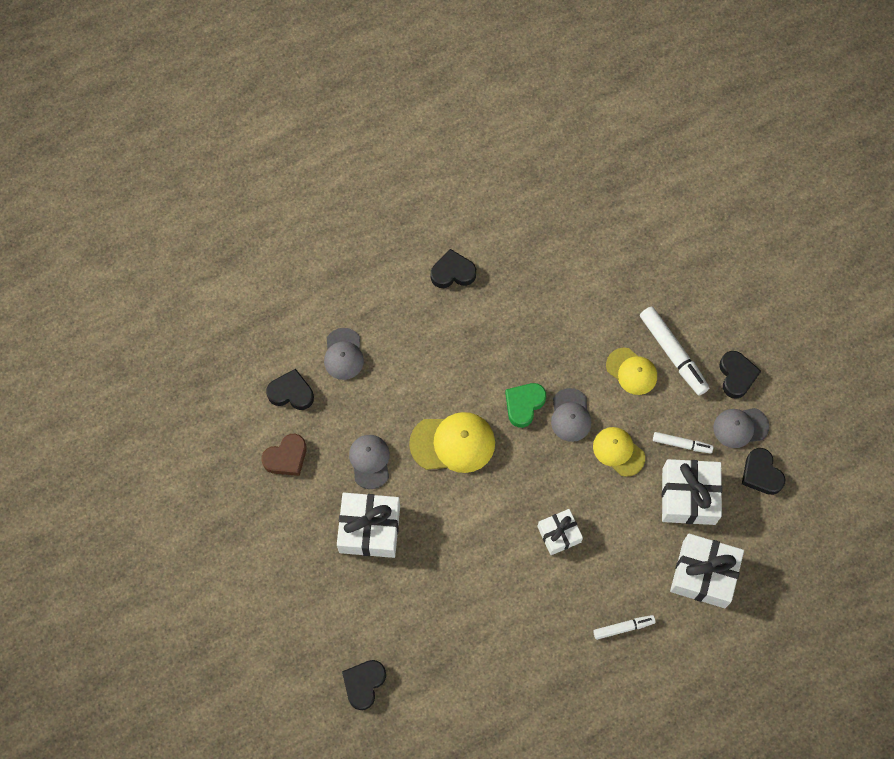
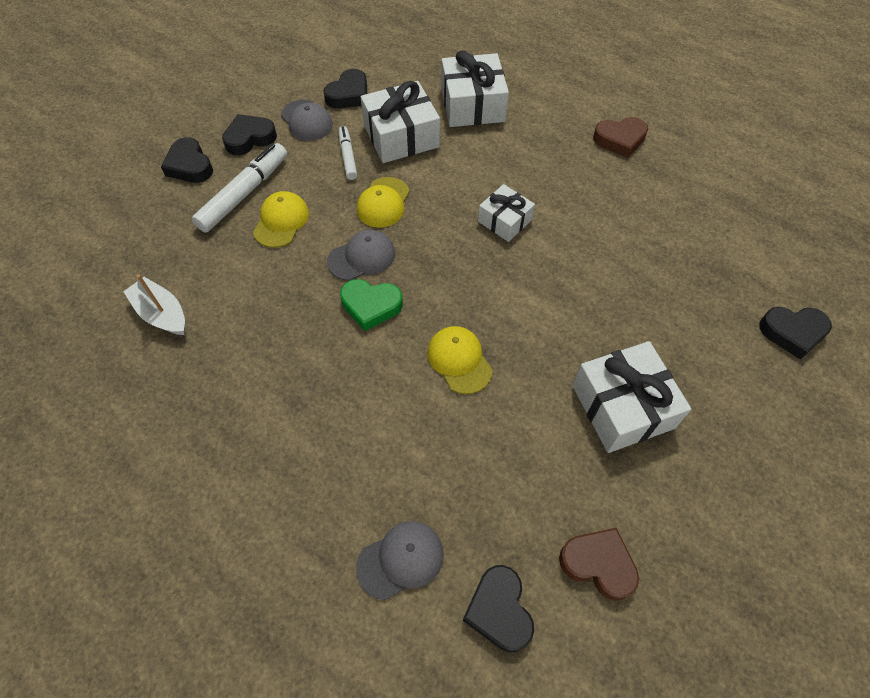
camera: 115 degrees left, 10 degrees down
grey cap [349,435,390,489] -> none
yellow cap [409,412,495,473] -> yellow cap [427,326,493,394], size x0.65
black heart [431,249,476,288] -> black heart moved to [161,137,213,183]
white marker [593,615,656,640] -> none
none -> white boat [123,274,185,335]
none -> brown heart [593,117,648,158]

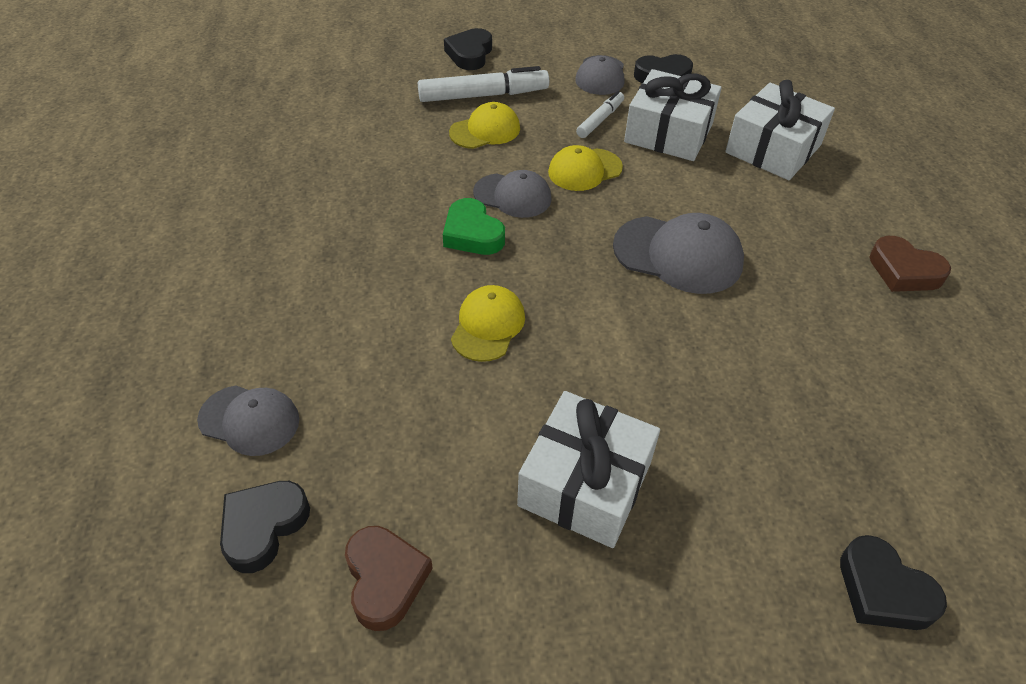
camera: 45 degrees right, 10 degrees down
white boat [123,274,185,335] -> none
black heart [222,114,277,155] -> none
white gift [478,184,535,242] -> grey cap [613,213,744,294]

